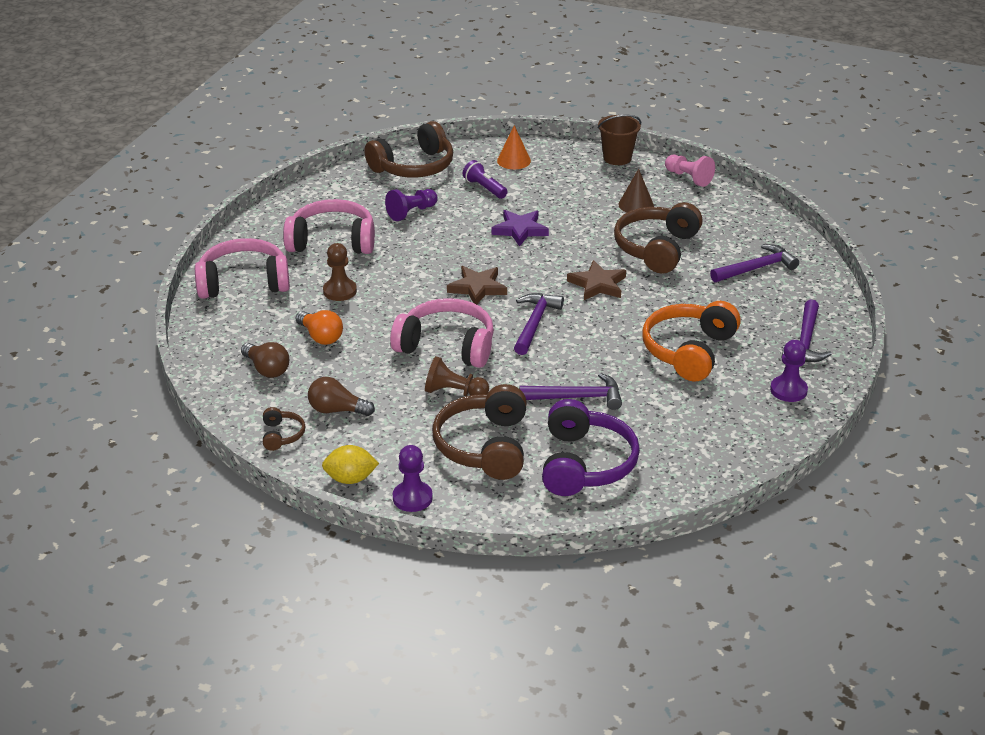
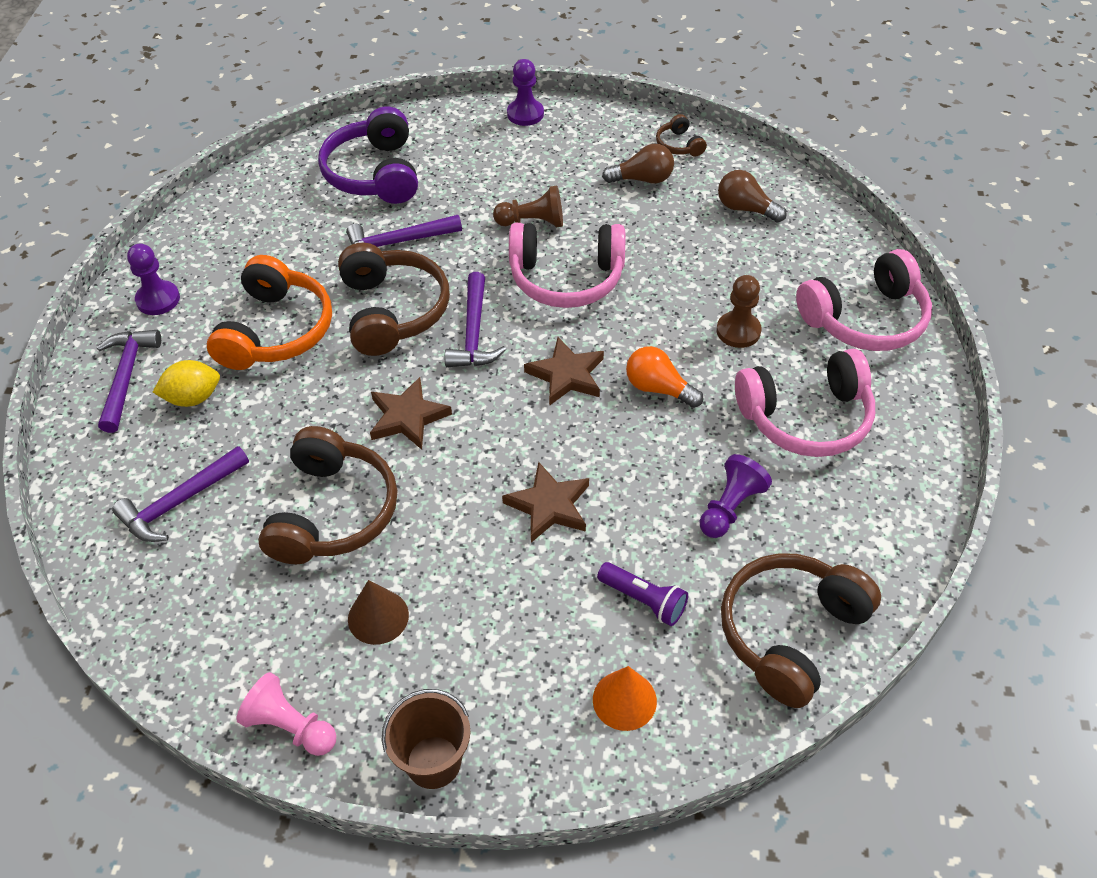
camera: 165 degrees right, 15 degrees up
orange light bulb [296,310,343,345] -> orange light bulb moved to [626,346,703,408]
yellow lemon [322,445,379,484] -> yellow lemon moved to [153,360,220,407]
brown headphones [432,384,527,480] -> brown headphones moved to [338,243,450,356]
purple star [491,210,549,247] -> brown star [502,462,589,543]

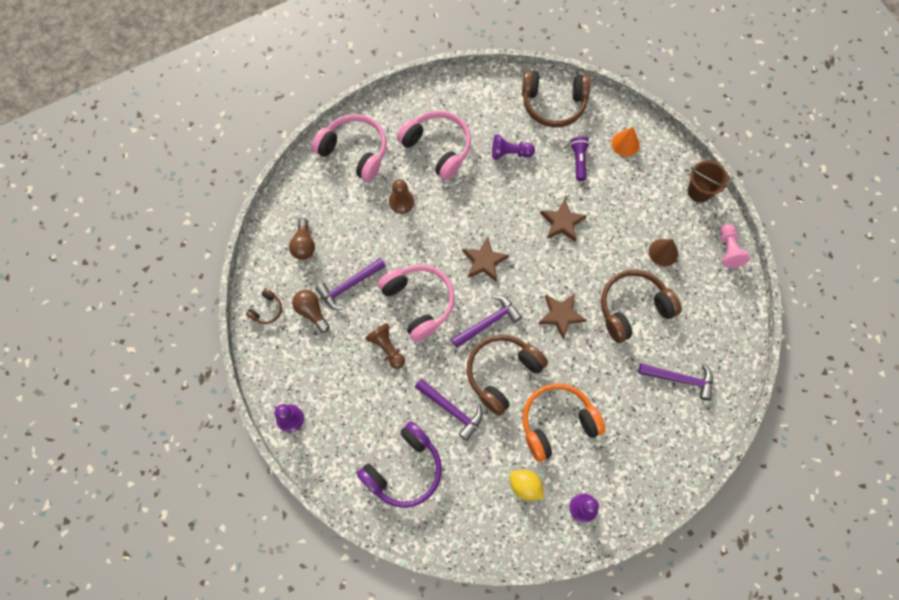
camera: 125 degrees left, 20 degrees up
purple hammer [97,330,161,433] -> purple hammer moved to [316,258,386,310]
yellow lemon [153,360,220,407] -> yellow lemon moved to [510,470,544,501]
orange light bulb [626,346,703,408] -> none

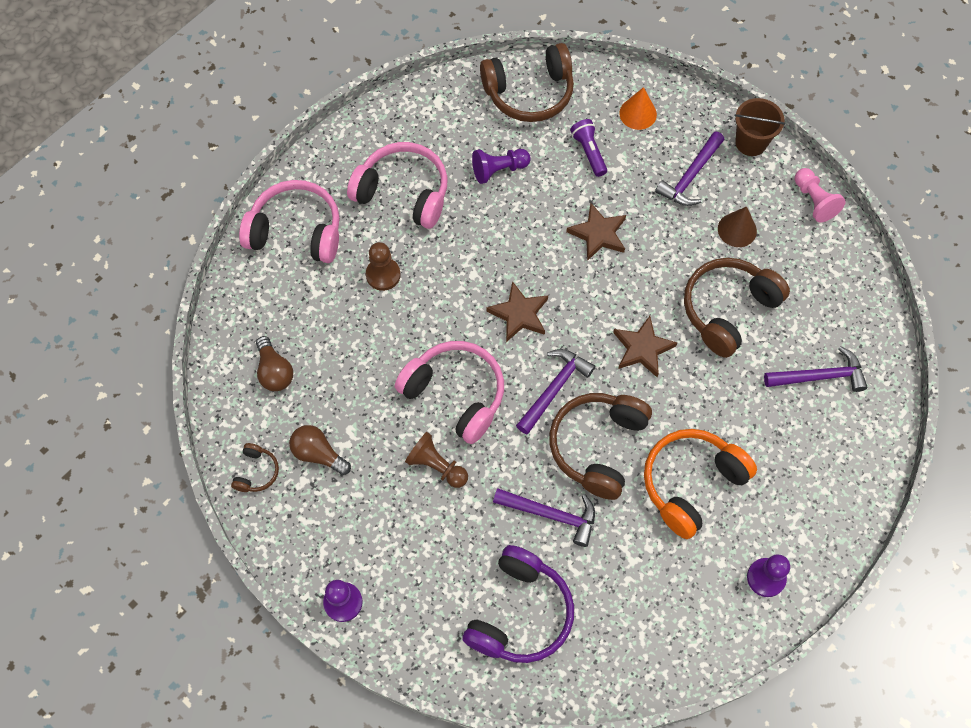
camera: 20 degrees left, 5 degrees down
purple hammer [316,258,386,310] -> purple hammer moved to [655,132,724,206]
yellow lemon [510,470,544,501] -> none

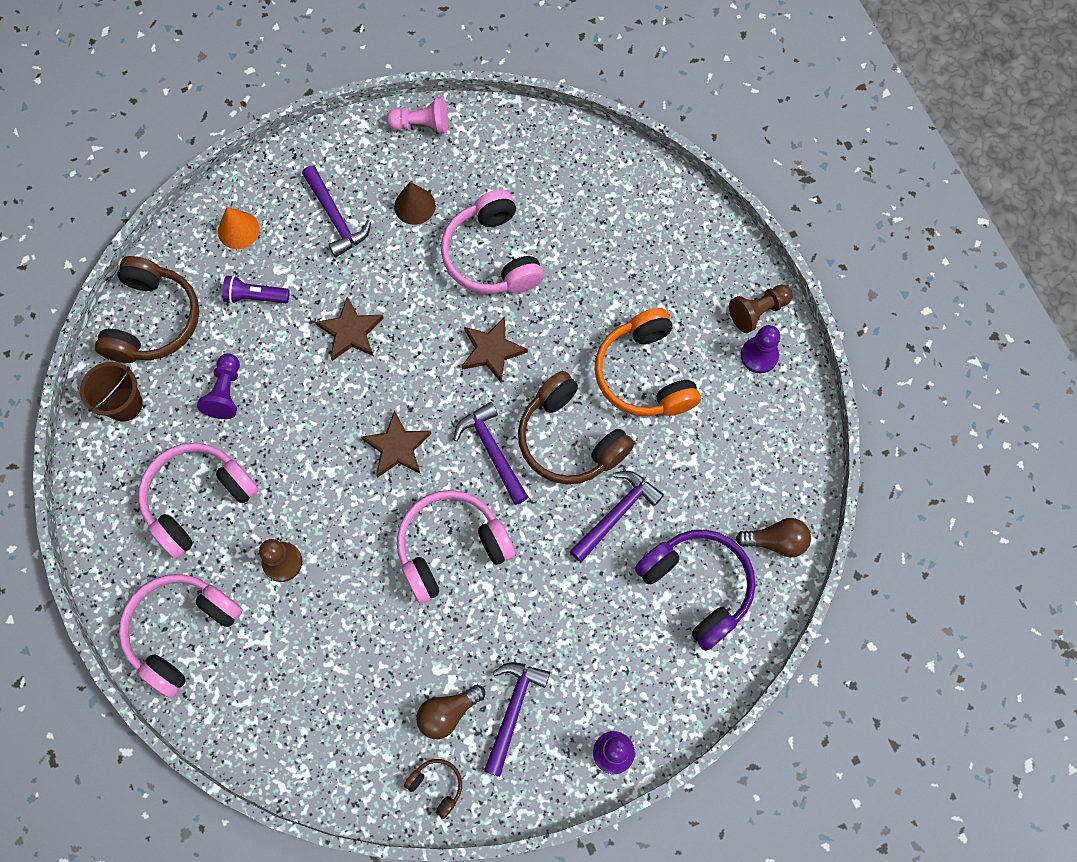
camera: 65 degrees left, 5 degrees up
brown light bulb [256,336,293,391] -> brown light bulb moved to [736,518,811,557]
brown pawn [405,432,468,488] -> brown pawn moved to [729,285,793,333]
brown headphones [684,258,790,358] -> pink headphones [441,189,544,294]
brown bucket [734,98,785,156] -> brown bucket moved to [80,362,143,422]
purple hammer [764,346,868,392] -> purple hammer moved to [484,662,550,777]

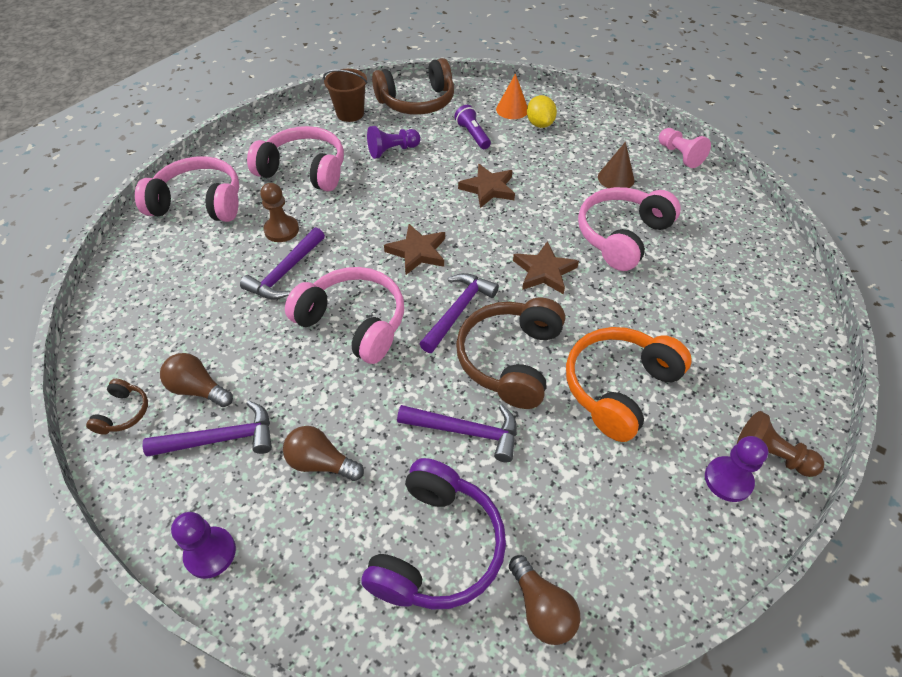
camera: 60 degrees right, 20 degrees down
purple hammer [302,166,371,257] -> purple hammer moved to [240,227,325,300]
none -> brown light bulb [283,426,364,481]
none -> yellow lemon [527,95,557,128]

